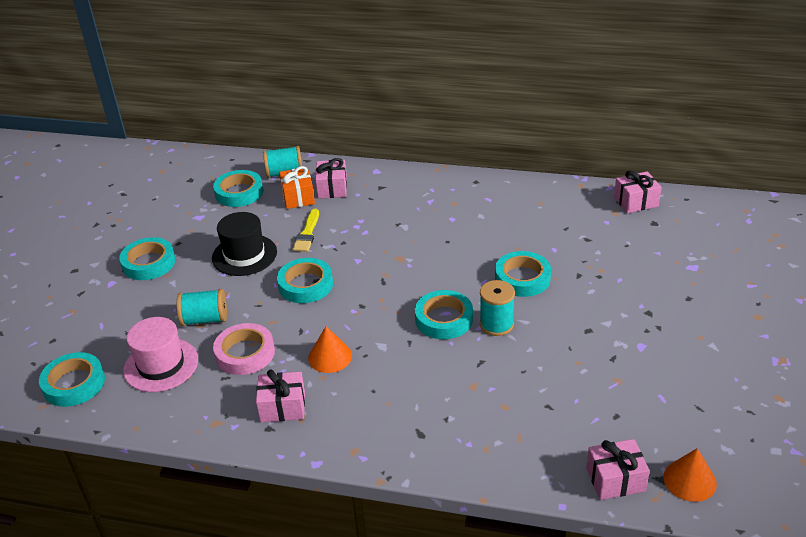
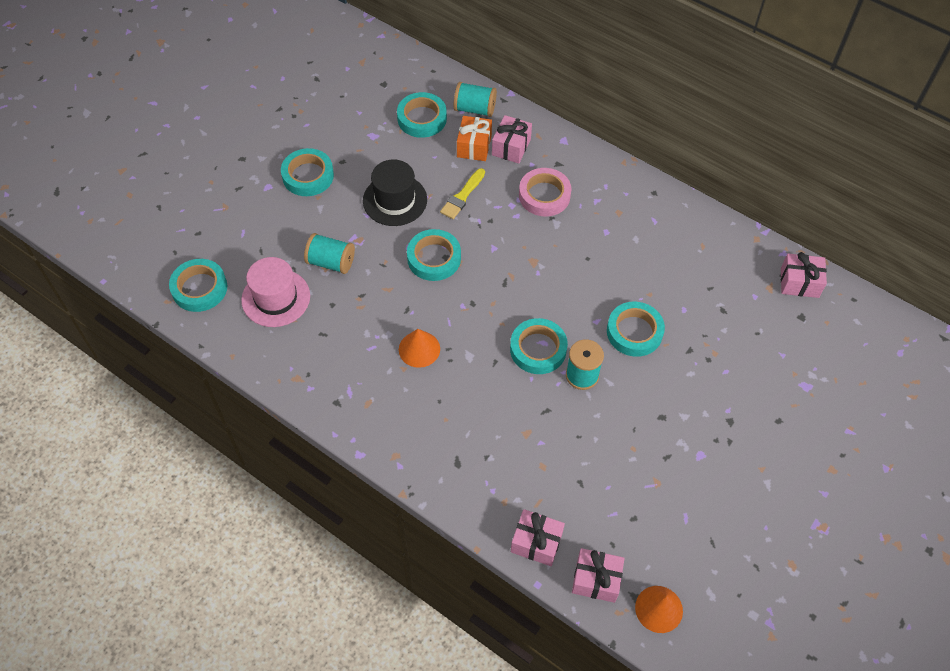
camera: 20 degrees right, 20 degrees up
pink tape [213,323,275,375] -> pink tape moved to [519,168,571,217]
pink gift [256,369,305,422] -> pink gift moved to [511,509,565,566]

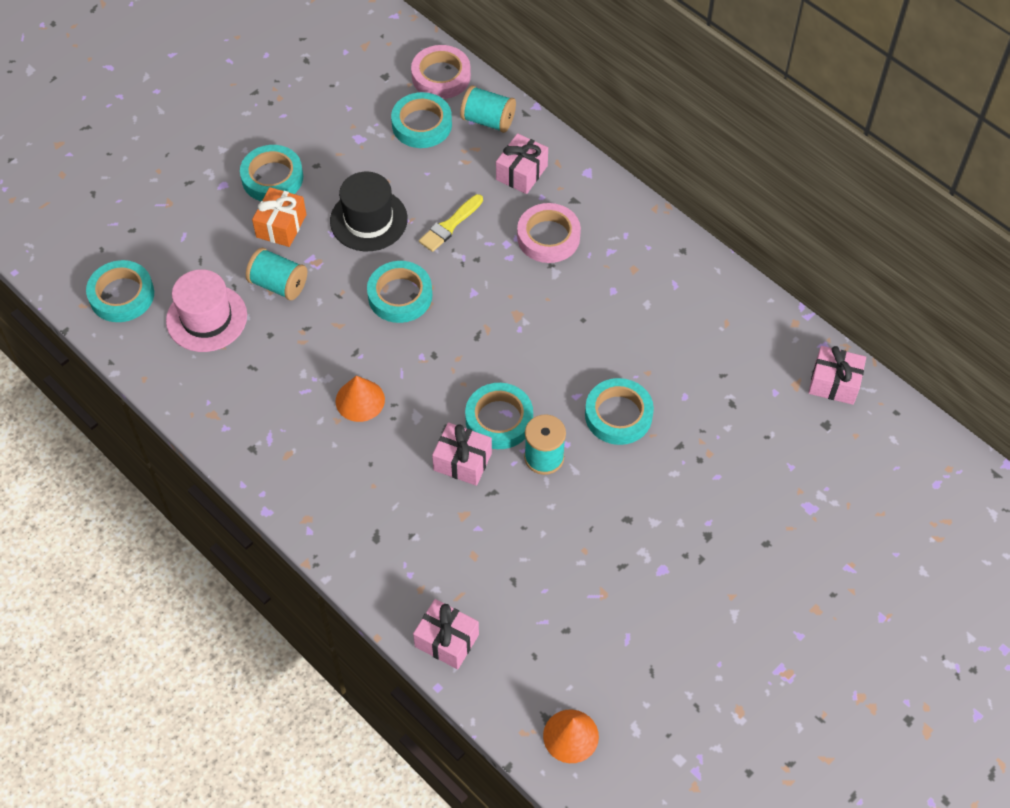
camera: 10 degrees right, 0 degrees up
orange gift [457,116,492,161] -> orange gift moved to [252,187,306,247]
pink gift [572,548,625,603] -> pink gift moved to [432,422,492,486]
none -> pink tape [411,45,471,99]

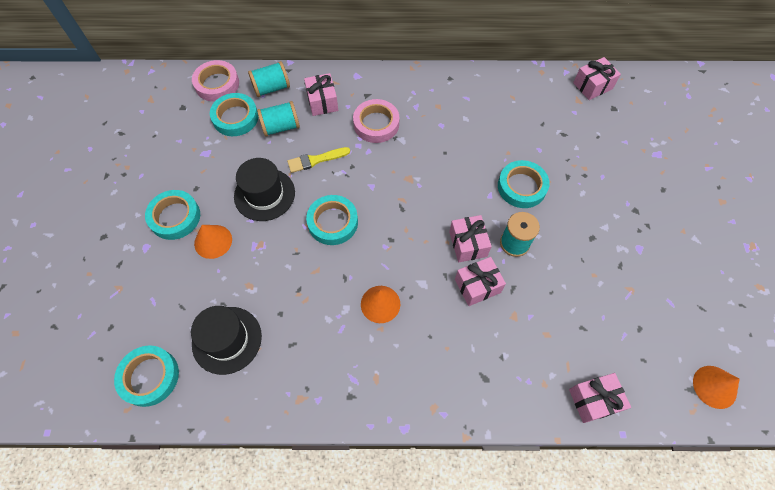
camera: 45 degrees left, 5 degrees up
pink hat [166,269,247,352] -> black hat [191,306,262,375]
turquoise spool [246,248,307,300] -> turquoise spool moved to [257,101,300,137]
orange gift [252,187,306,247] -> orange cone [194,225,232,259]
yellow brush [419,194,483,252] -> yellow brush turned 75 degrees clockwise [287,147,350,173]
turquoise tape [465,383,533,449] -> pink gift [449,215,492,262]

